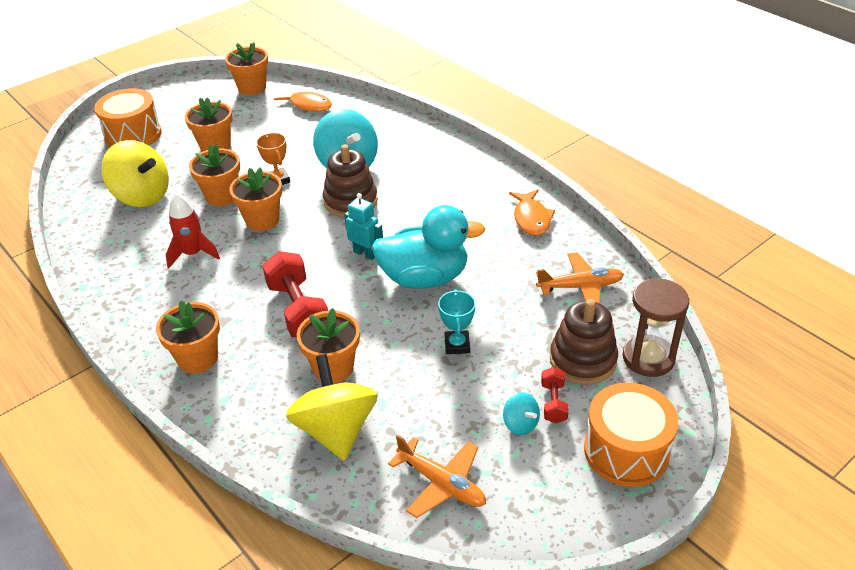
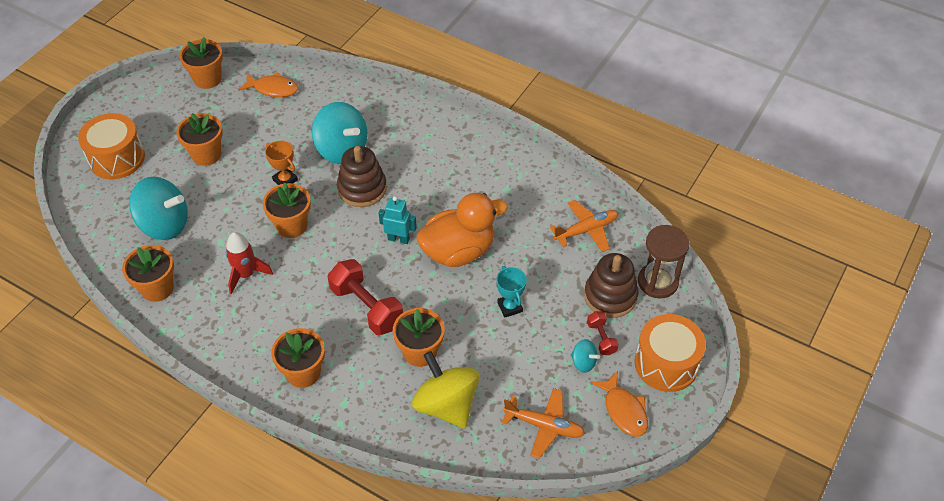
camera: 20 degrees left, 10 degrees up
yellow spinning top [101,140,169,207] -> turquoise spinning top [129,177,188,240]
orange flower pot [189,144,240,206] -> orange flower pot moved to [122,245,174,302]
turquoise duck [371,205,485,289] -> orange duck [416,193,508,267]
orange fish [509,189,555,236] -> orange fish moved to [591,371,648,437]

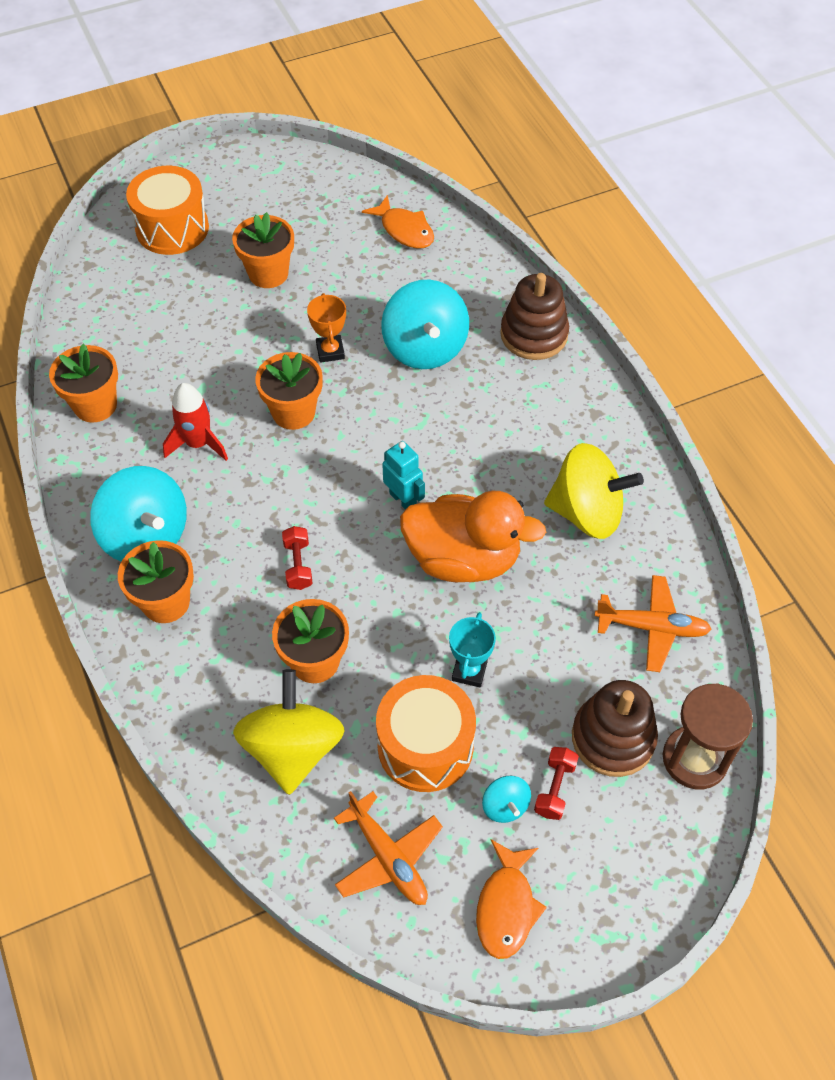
camera: 35 degrees right, 5 degrees up
turquoise spinning top [129,177,188,240] -> turquoise spinning top moved to [90,466,187,562]
orange flower pot [179,37,223,89] -> none
red dumbbell [328,259,403,335] -> red dumbbell [282,526,313,590], size x0.51
brown stacking toy [337,146,387,207] -> brown stacking toy moved to [500,273,569,360]
orange drum [634,314,706,392] -> orange drum moved to [376,675,476,792]
none -> yellow spinning top [544,443,644,539]

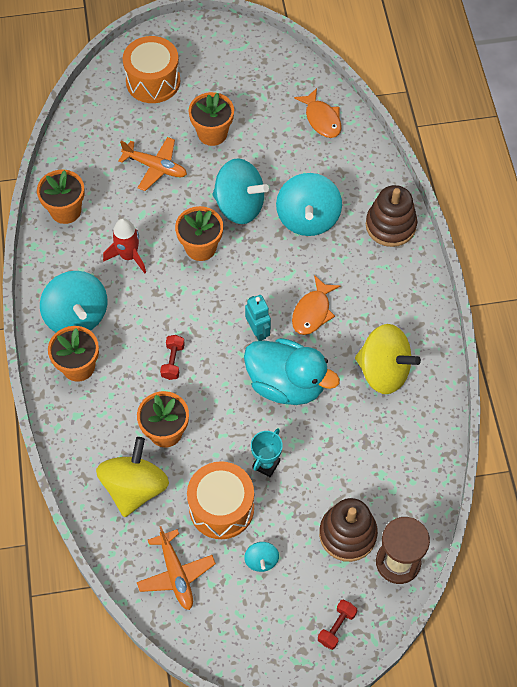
camera: 15 degrees right, 5 degrees up
orange trophy [307,293,346,363] -> turquoise spinning top [212,158,269,224]
orange duck [400,491,546,582] -> turquoise duck [244,338,340,405]
orange fish [476,840,547,959] -> orange fish moved to [292,275,340,335]
red dumbbell [534,747,579,820] -> red dumbbell moved to [318,600,357,650]
orange plane [595,575,712,672] -> orange plane moved to [118,137,187,191]

